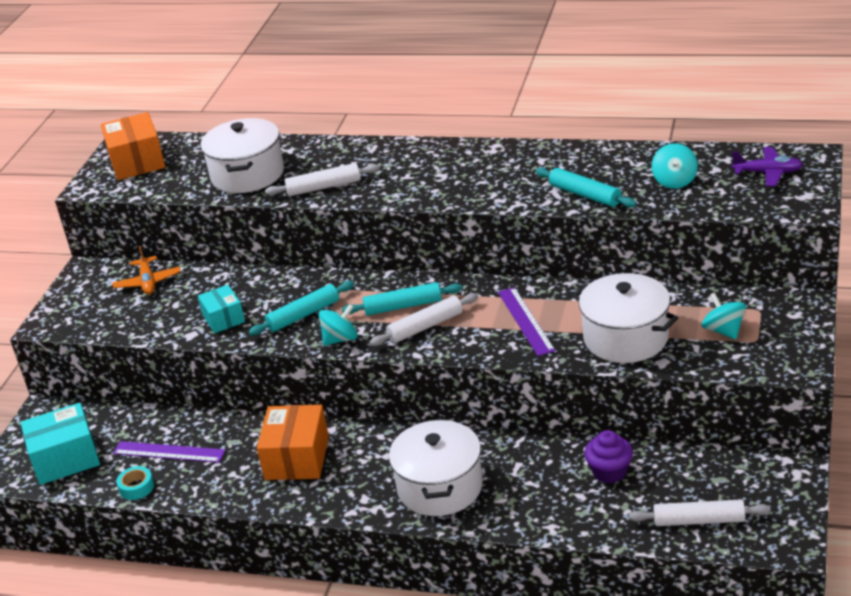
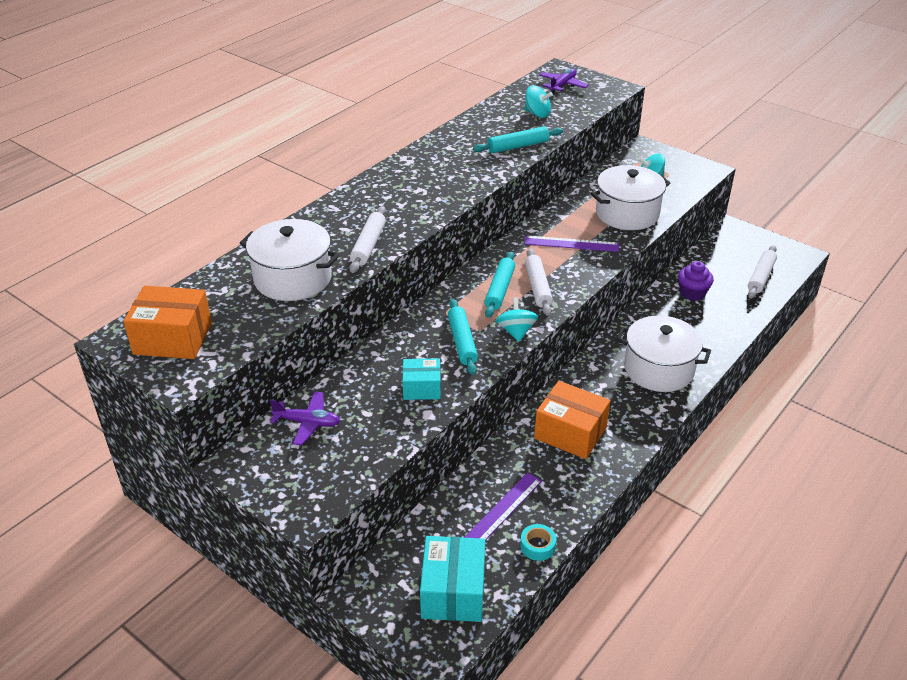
camera: 70 degrees left, 5 degrees up
orange plane [113,246,181,294] -> purple plane [270,391,340,445]

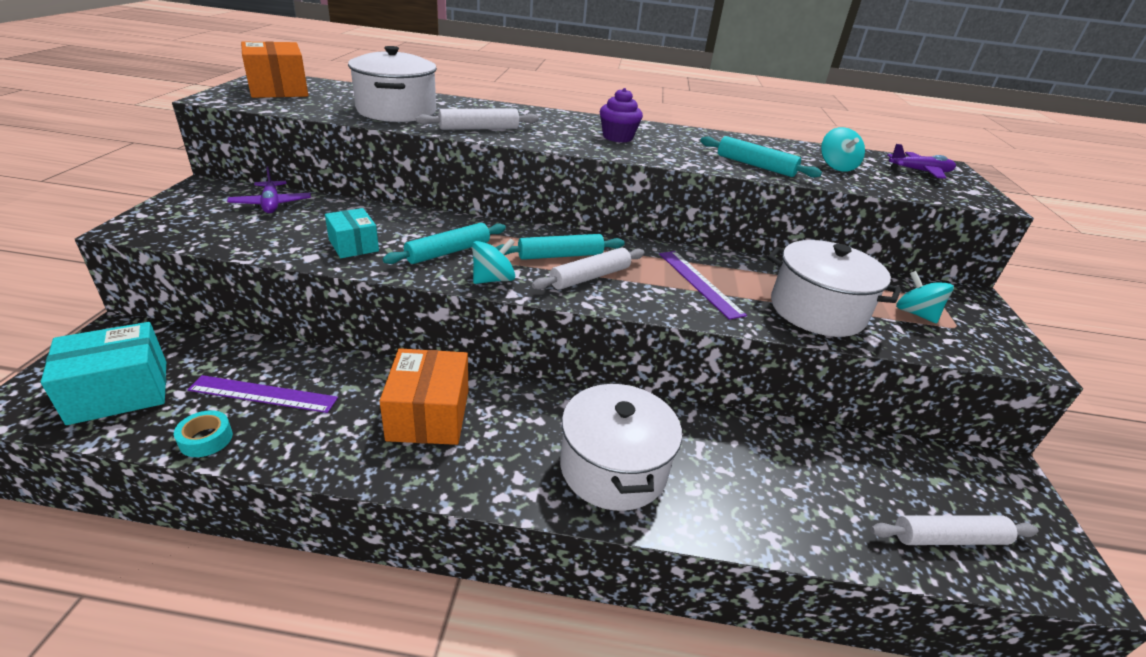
camera: 55 degrees right, 5 degrees down
purple cupcake [678,261,714,301] -> purple cupcake moved to [600,88,643,143]

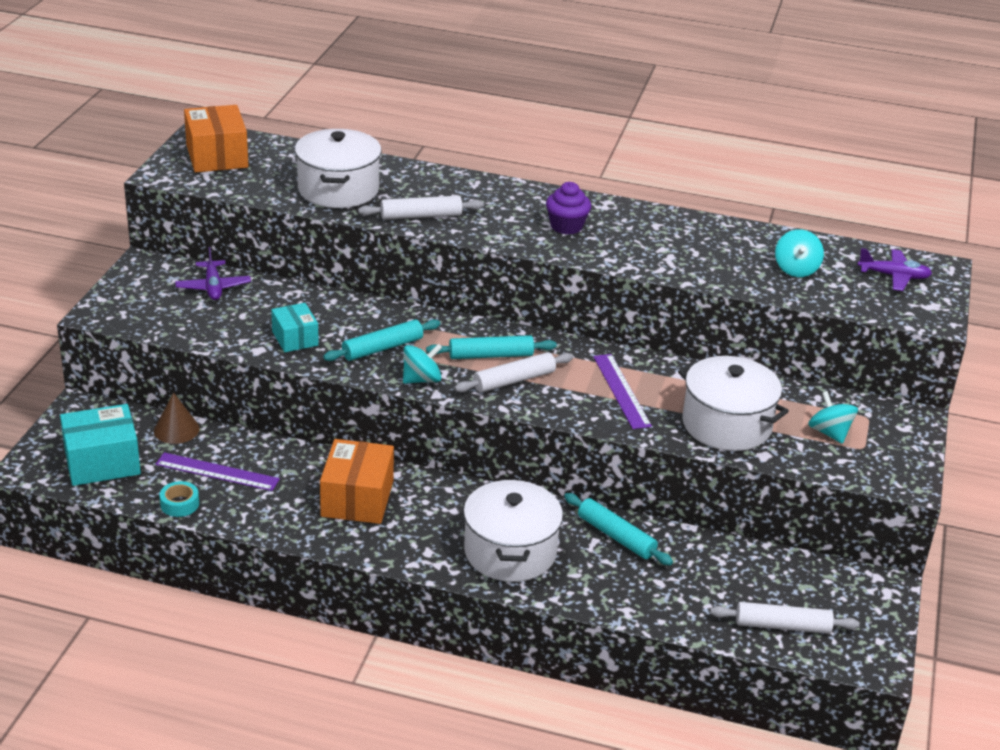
camera: 10 degrees right, 0 degrees up
turquoise rolling pin [700,136,822,178] -> turquoise rolling pin moved to [564,493,673,566]
none -> brown cone [154,392,200,444]

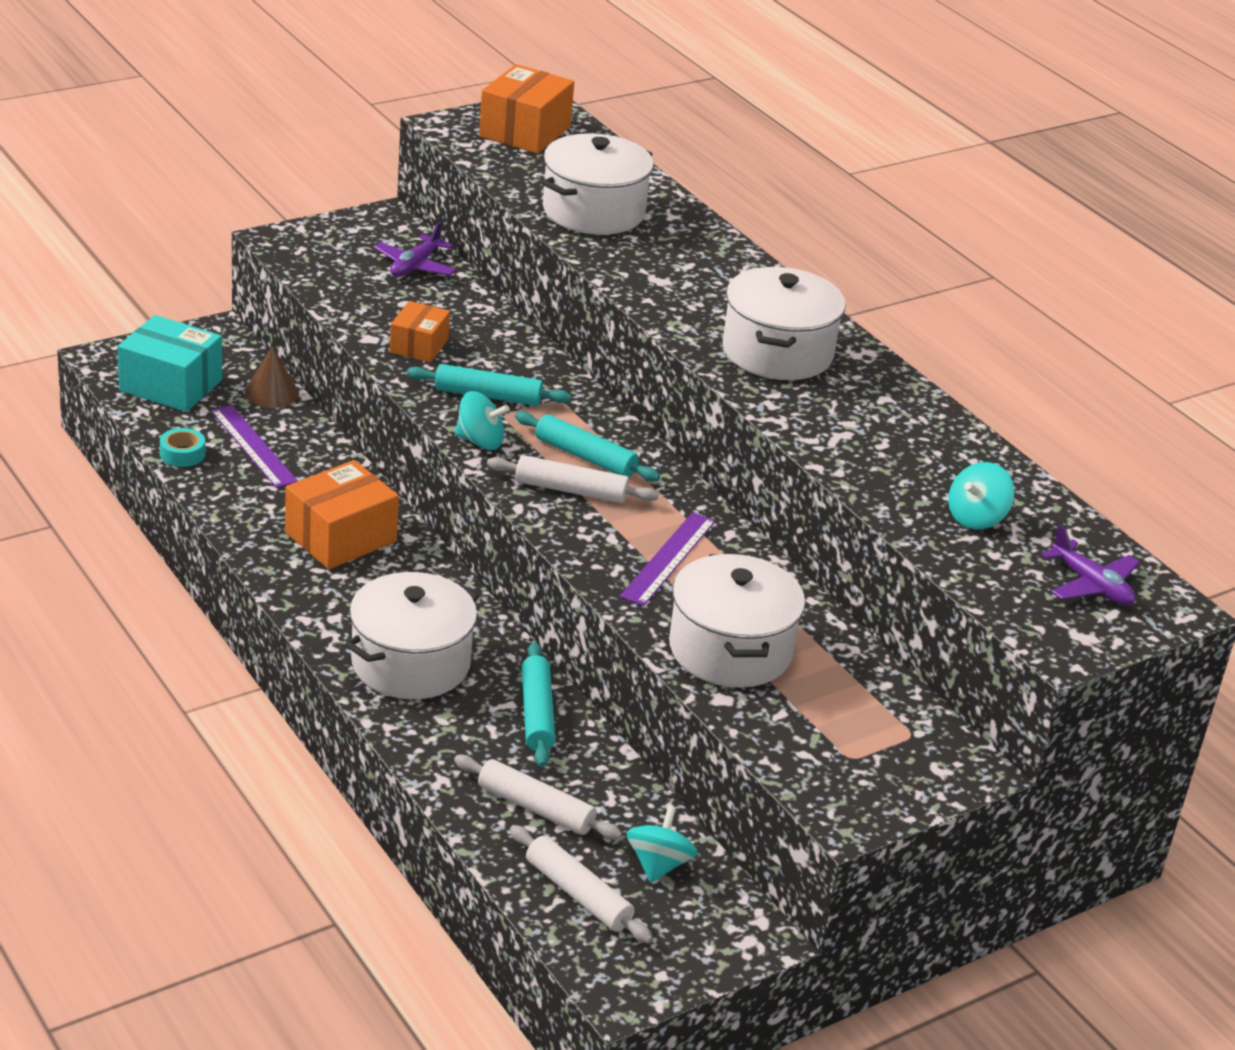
camera: 40 degrees right, 0 degrees up
turquoise box [271,303,319,352] -> orange box [390,301,450,362]
white rolling pin [358,196,484,220] -> white rolling pin moved to [454,755,622,840]
purple cupcake [546,182,591,235] -> white pot [722,267,846,380]
turquoise spinning top [808,391,858,444] -> turquoise spinning top moved to [627,806,698,883]

